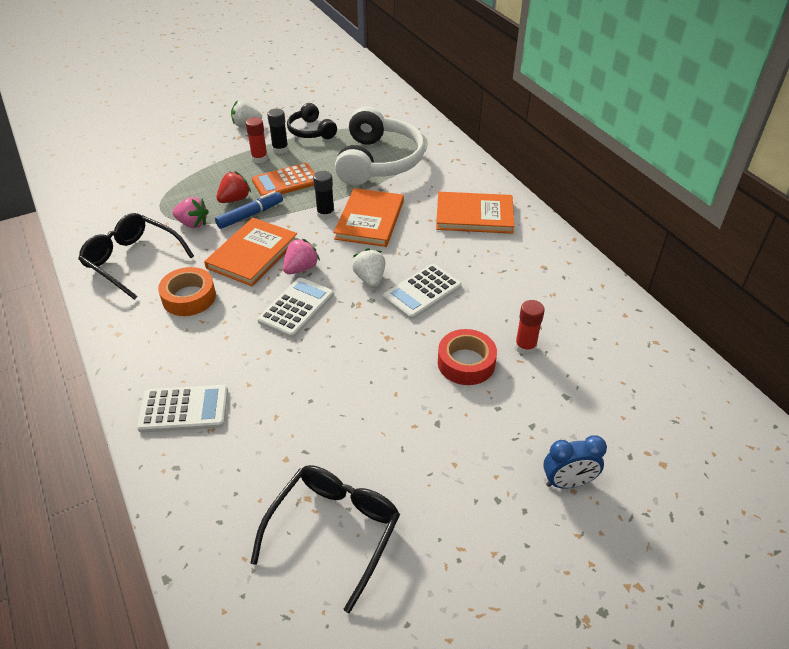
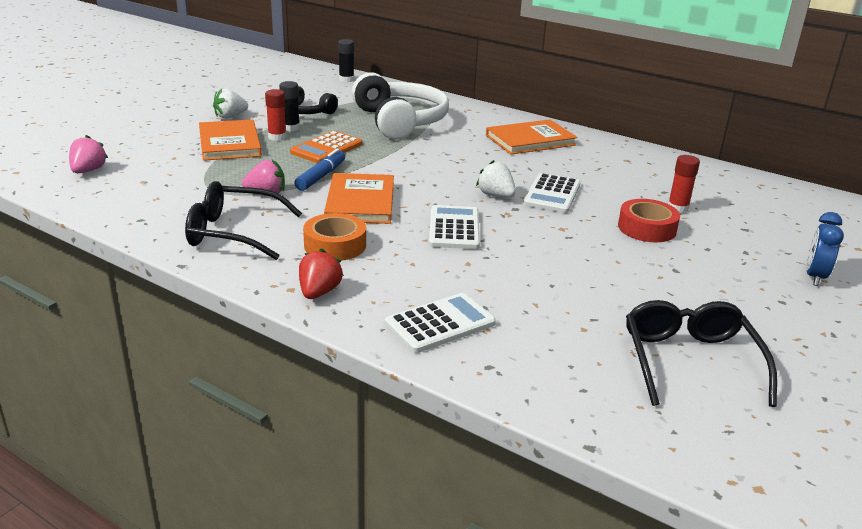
camera: 30 degrees left, 15 degrees down
red strawberry [216,171,251,203] -> red strawberry moved to [299,249,344,299]
pink strawberry [283,238,320,274] -> pink strawberry moved to [69,135,108,173]
black glue stick [313,171,335,220] -> black glue stick moved to [338,39,354,82]
orange book [334,188,404,247] -> orange book moved to [199,119,262,161]
blue clock [543,435,607,489] -> blue clock turned 150 degrees clockwise [806,212,844,286]

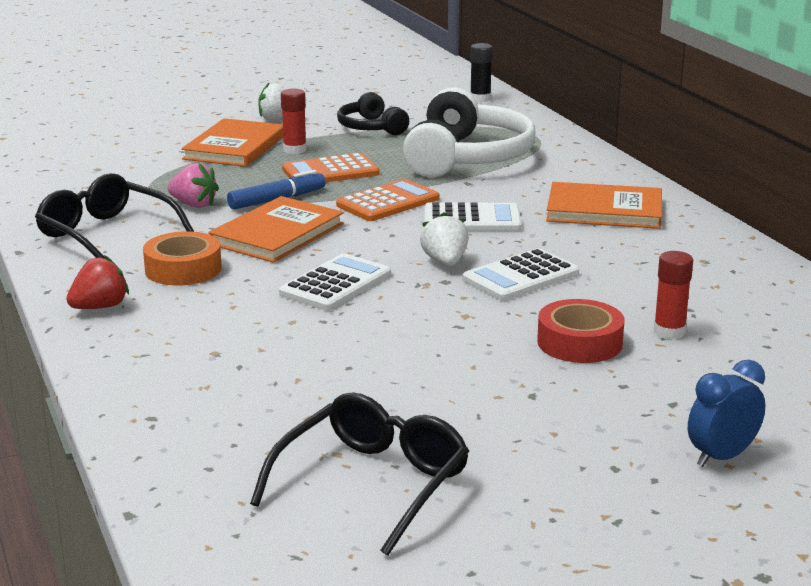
camera: 35 degrees right, 5 degrees down
pink strawberry [69,135,108,173] -> none
black glue stick [279,81,300,131] -> none
white calculator [385,293,496,353] -> white calculator moved to [424,202,522,231]
none -> orange calculator [336,179,439,221]

